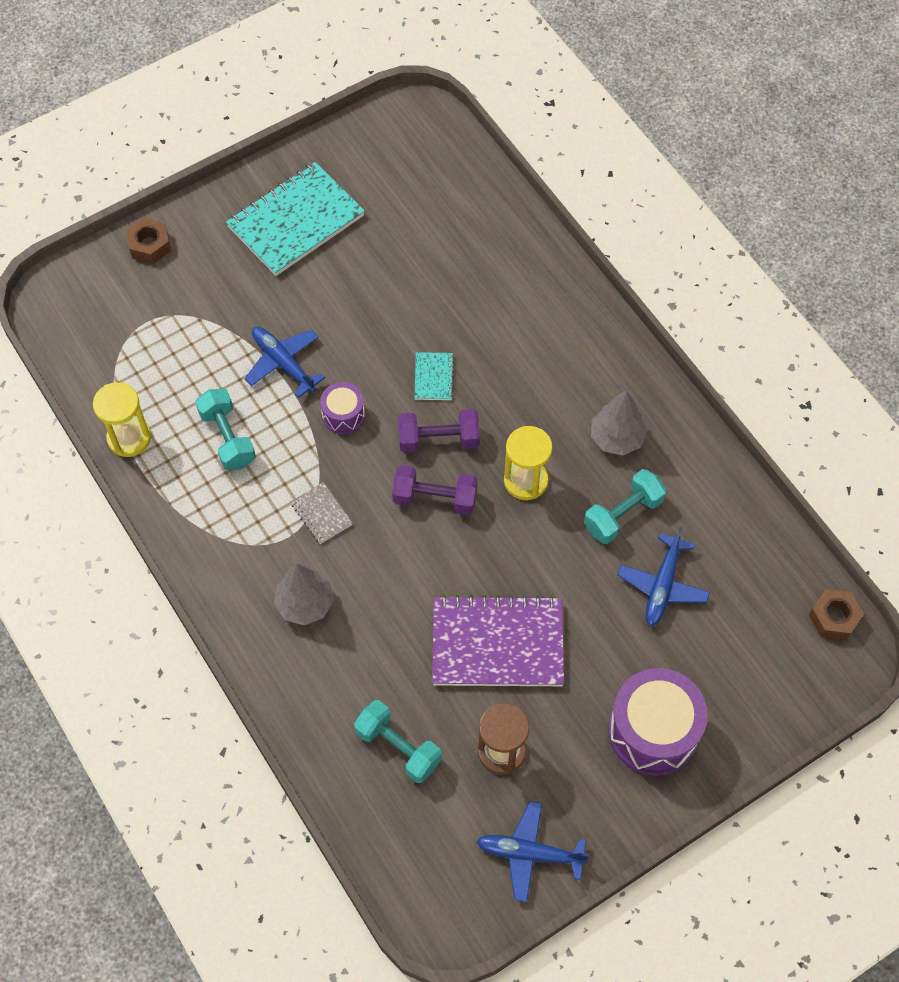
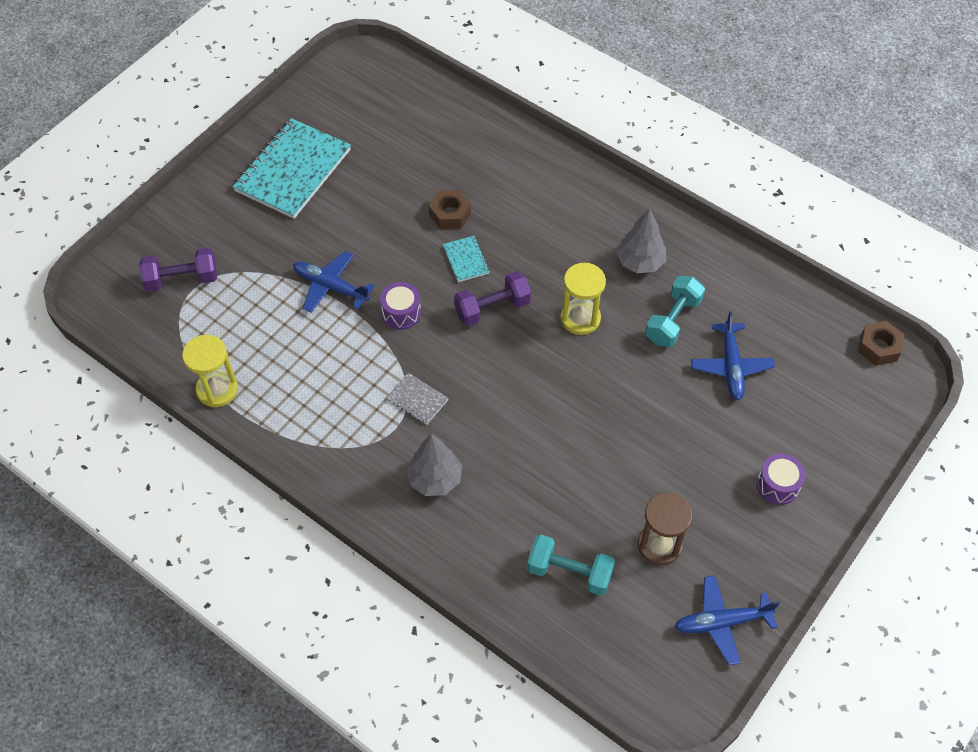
camera: 20 degrees left, 5 degrees down
brown nut [126,218,171,264] -> brown nut moved to [429,190,471,229]
turquoise dumbbell [195,388,256,470] -> none
purple dumbbell [392,465,478,515] -> purple dumbbell moved to [139,247,217,292]
purple notebook [432,595,564,686] -> none
purple drum [608,668,708,775] -> purple drum [757,453,806,505], size x0.52

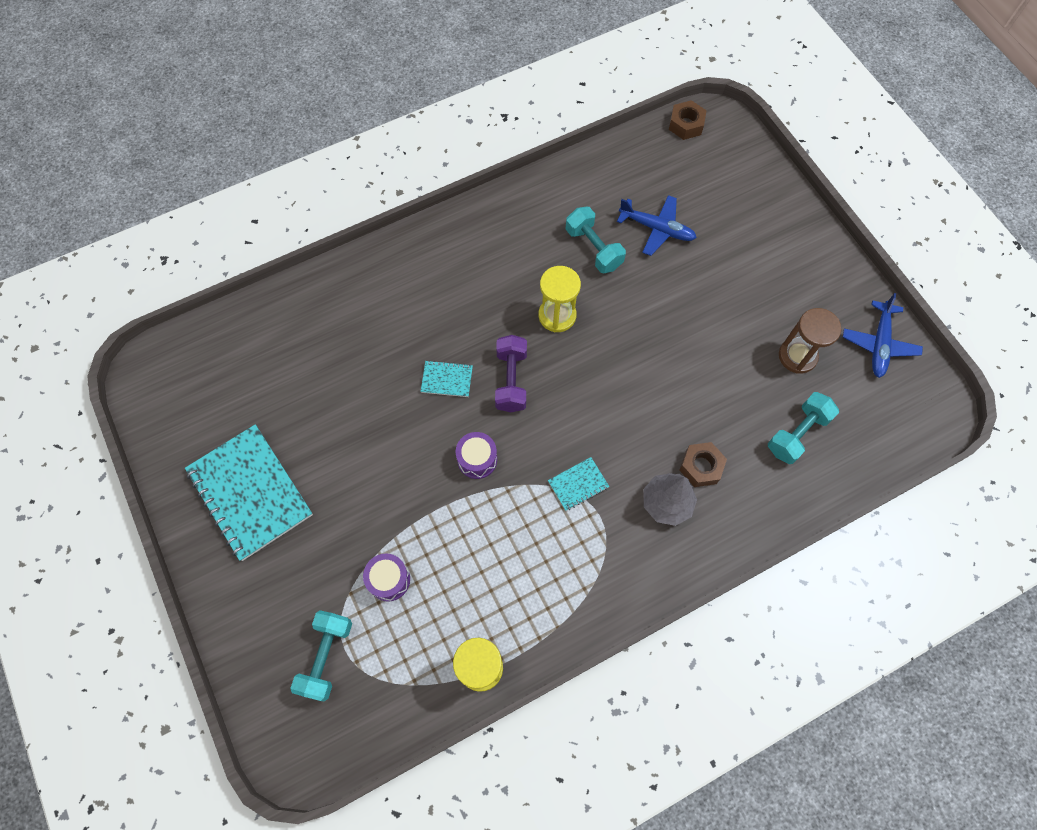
camera: 65 degrees left, 10 degrees up
purple dumbbell [139,247,217,292] -> turquoise dumbbell [290,610,352,701]
blue plane [293,251,374,313] -> none
grey notebook [386,373,449,425] -> turquoise notebook [548,457,609,511]
brown nut [429,190,471,229] -> brown nut moved to [679,442,727,487]
grey tree [616,209,666,273] -> none
purple drum [757,453,806,505] -> purple drum moved to [363,553,410,602]

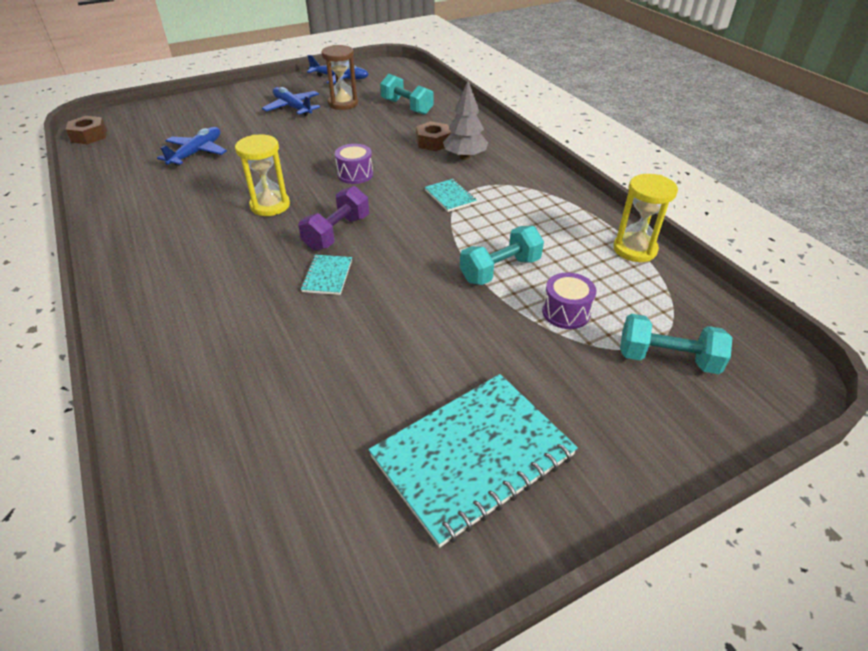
camera: 90 degrees left, 25 degrees down
purple drum [456,432,497,479] -> purple drum moved to [335,144,373,184]
purple dumbbell [495,335,527,412] -> purple dumbbell turned 60 degrees counterclockwise [298,186,369,251]
turquoise dumbbell [566,207,626,273] -> turquoise dumbbell moved to [460,226,544,285]
none -> blue plane [262,87,320,116]

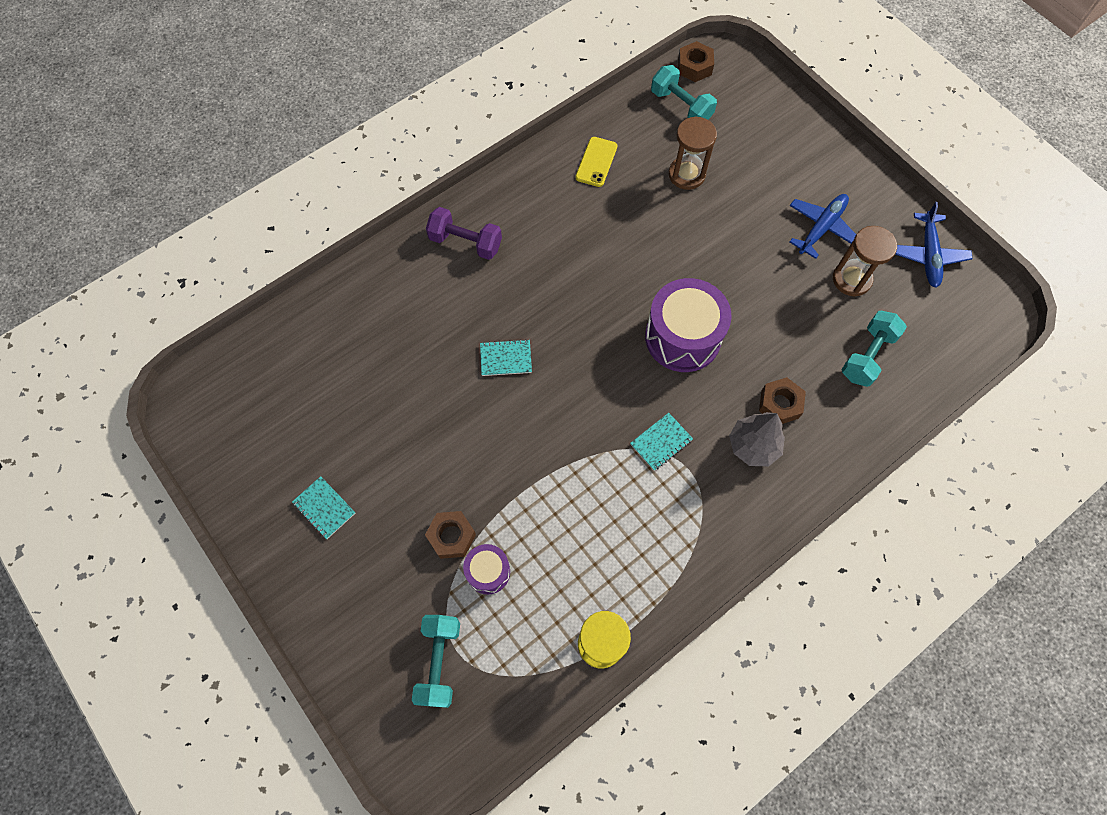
camera: 80 degrees right, 25 degrees up
blue plane [157,127,227,166] -> brown hourglass [669,116,717,190]
yellow hourglass [235,135,290,216] -> none
purple dumbbell [298,186,369,251] -> purple dumbbell moved to [426,207,502,260]
purple drum [335,144,373,184] -> purple drum [645,278,732,372], size x1.92
turquoise notebook [368,374,578,548] -> turquoise notebook [292,476,355,539], size x0.44
turquoise dumbbell [460,226,544,285] -> turquoise dumbbell moved to [651,65,717,120]
none -> brown nut [425,511,476,559]
none -> yellow phone [575,137,617,187]

